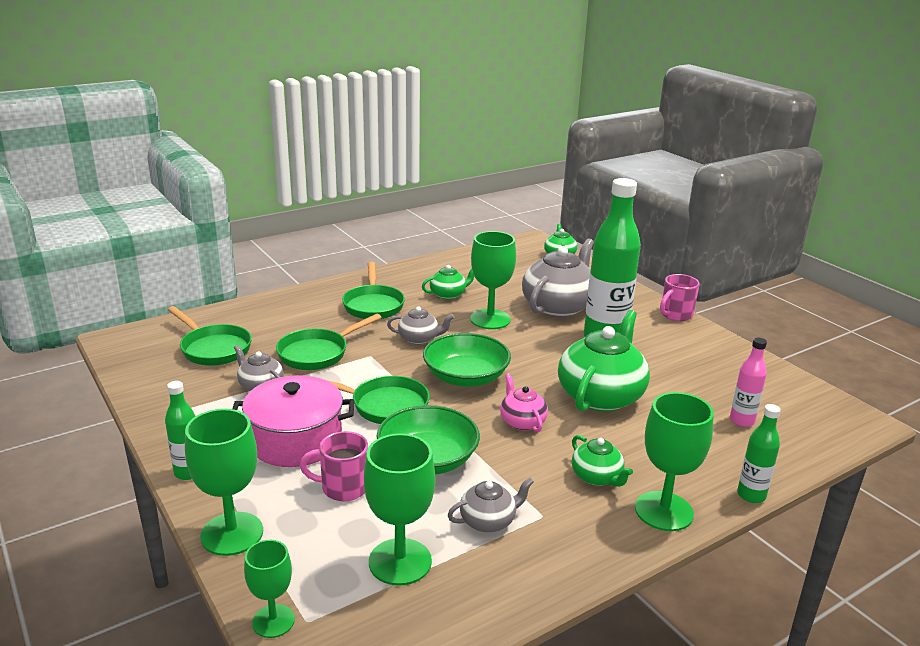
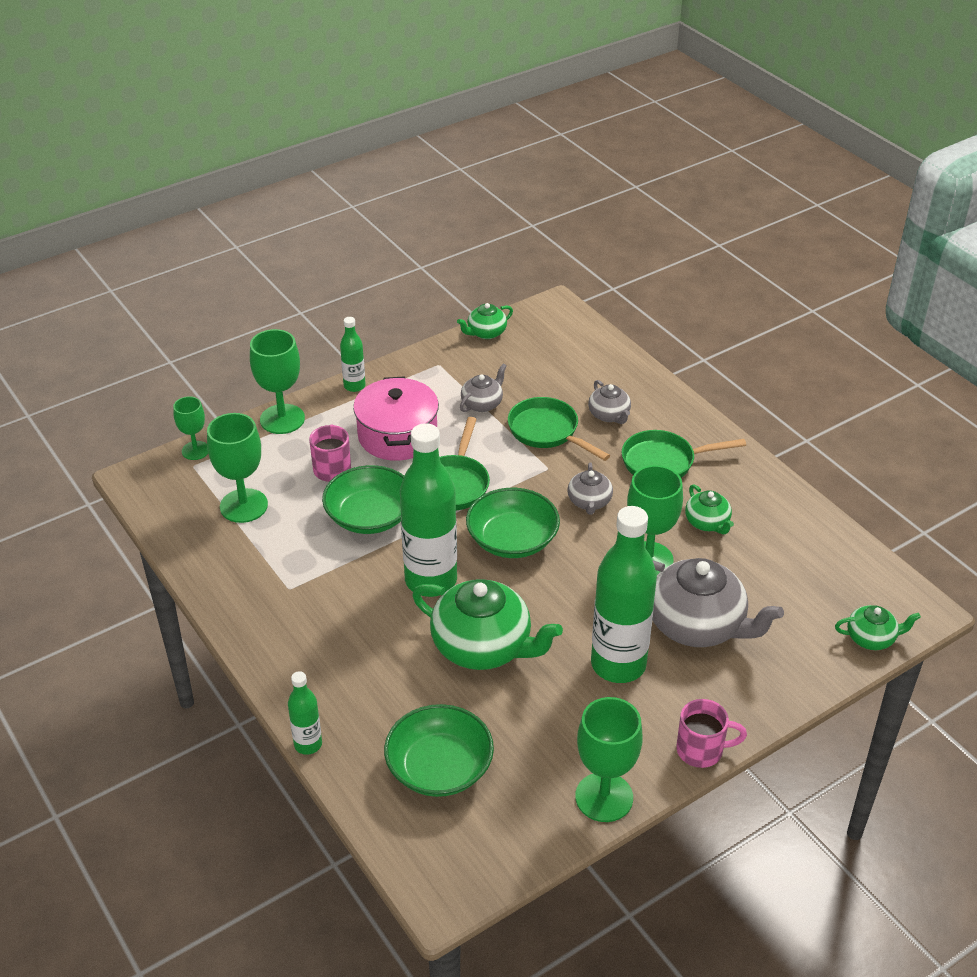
camera: 90 degrees right, 15 degrees up
green pan [168,306,252,366] -> none
grey teapot [448,478,534,533] -> grey teapot moved to [588,380,631,424]
pink teapot [500,374,548,432] -> green bottle [400,423,457,597]
green teapot [572,435,633,487] -> green teapot moved to [457,303,513,339]
green goblet [635,392,714,531] -> green goblet moved to [575,697,643,822]
pink mug [660,274,700,321] -> pink mug turned 135 degrees clockwise [676,699,747,768]
pink bottle [730,338,767,427] -> green bowl [384,704,494,797]

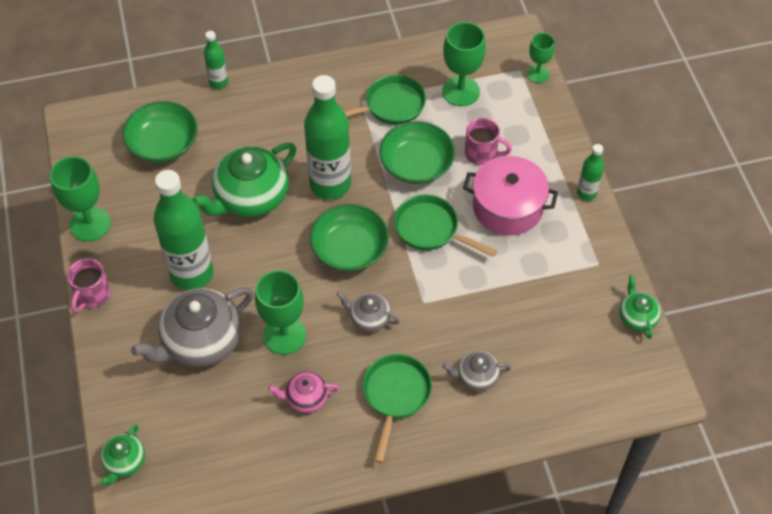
camera: 110 degrees right, 15 degrees up
green goblet [250,329,305,434] -> none
grey teapot [460,364,507,412] -> none
green pan [508,397,610,461] -> green pan moved to [344,75,426,125]
green teapot [685,484,734,534] -> pink teapot [268,372,339,413]

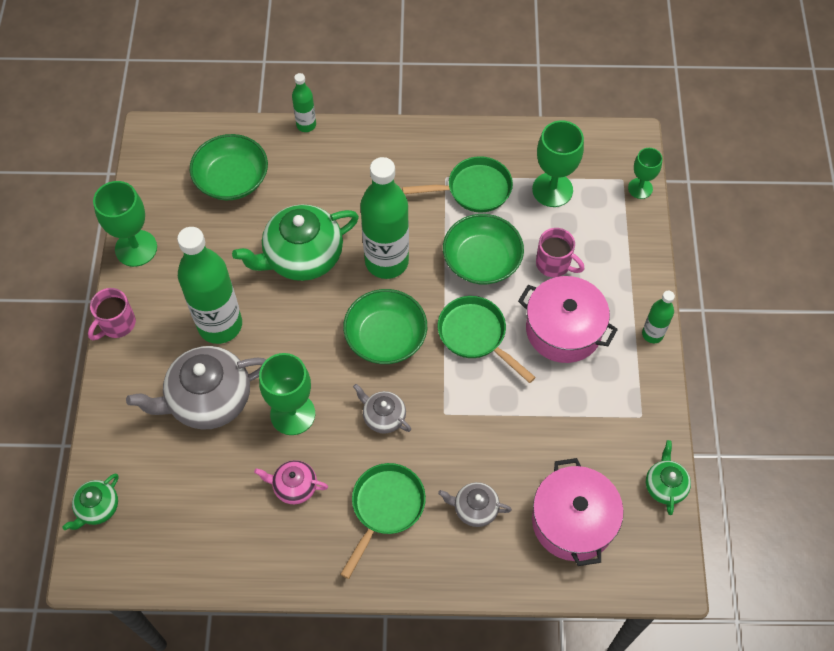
camera: 15 degrees right, 5 degrees up
none -> pink pot [532,458,624,566]

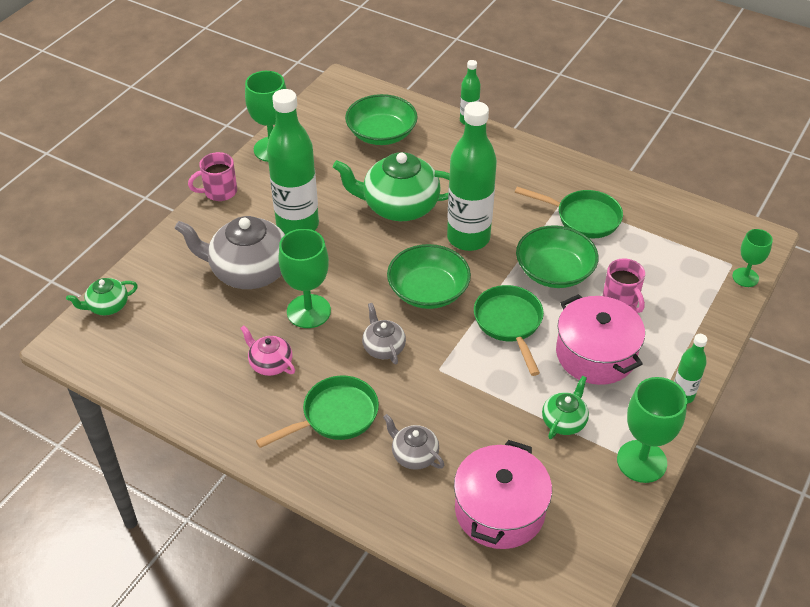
camera: 30 degrees right, 15 degrees down
green goblet [532,121,584,207] -> green goblet moved to [617,377,687,483]
green teapot [646,440,691,515] -> green teapot moved to [542,376,589,439]

